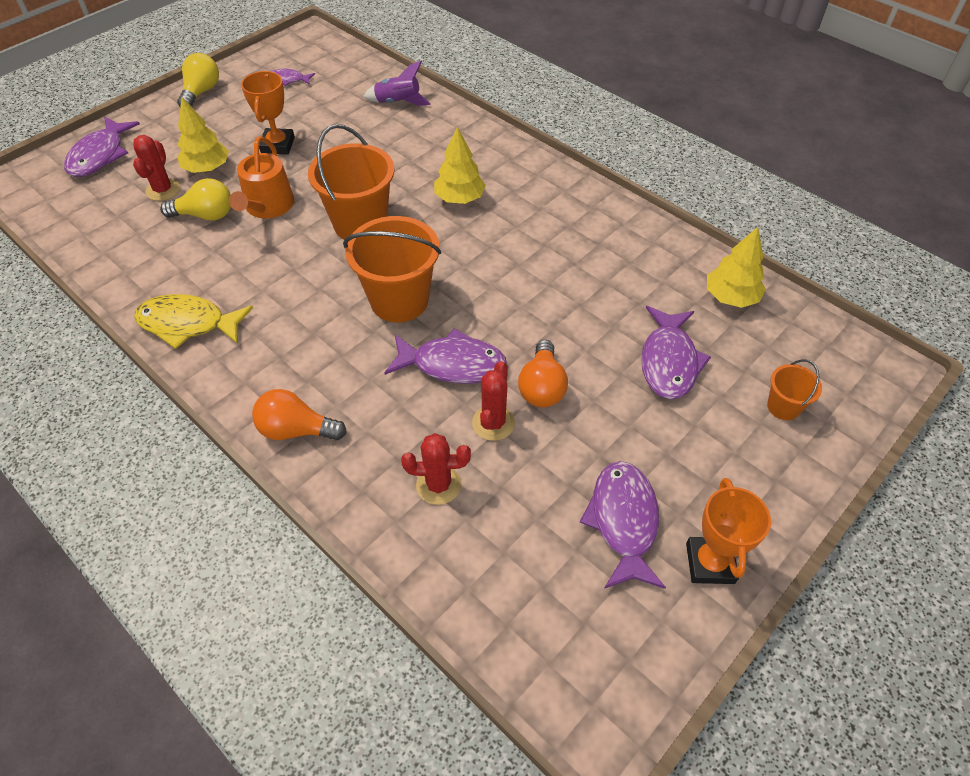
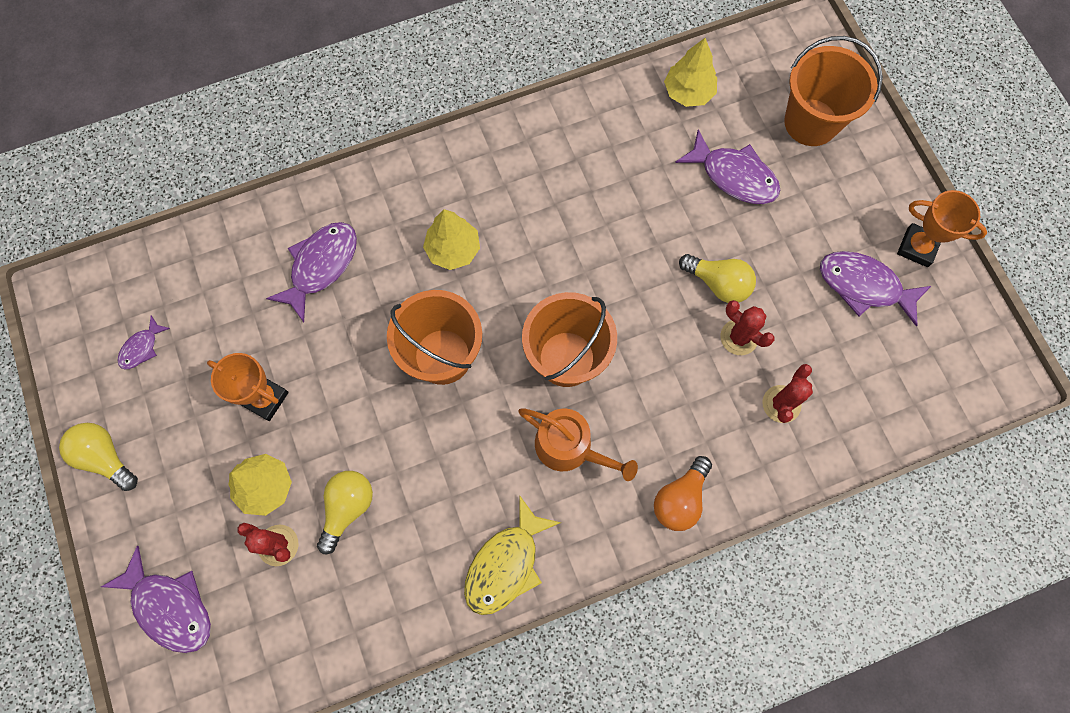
camera: 65 degrees left, 20 degrees up
orange watering can [229,136,294,218] -> orange watering can moved to [518,408,638,481]
purple rocket [363,61,431,106] -> none
purple fish [384,328,507,384] -> purple fish moved to [266,222,357,322]
orange light bulb [518,340,568,407] -> yellow light bulb [679,254,756,303]
orange bucket [767,359,822,420] -> orange bucket [784,36,883,146], size x2.02

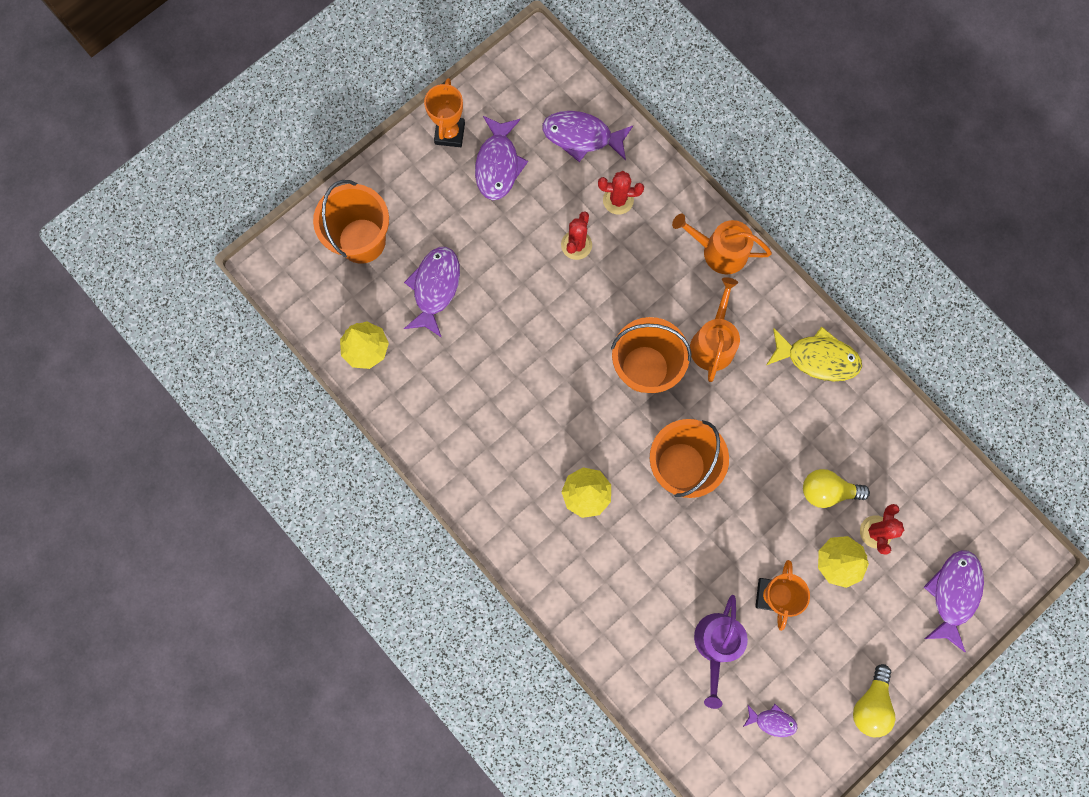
camera: 110 degrees left, 5 degrees up
purple fish [266,222,357,322] -> purple fish moved to [542,111,633,162]
orange light bulb [654,456,712,531] -> orange watering can [672,214,772,274]
yellow light bulb [679,254,756,303] -> none
none -> purple watering can [694,595,748,709]

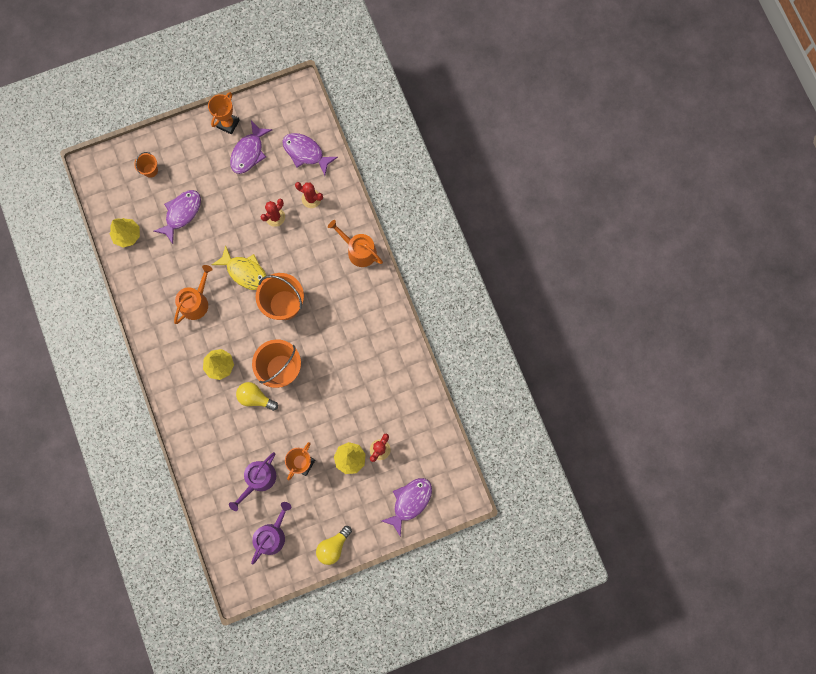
camera: 20 degrees right, 0 degrees up
orange bucket [313,180,389,263] -> orange bucket [134,152,158,178], size x0.49
orange watering can [690,277,740,382] -> orange watering can moved to [174,265,213,324]
purple fish [743,704,797,737] -> purple watering can [251,502,291,565]
yellow fish [766,327,862,382] -> yellow fish moved to [212,245,267,290]
yellow light bulb [803,469,870,508] -> yellow light bulb moved to [236,382,278,411]

